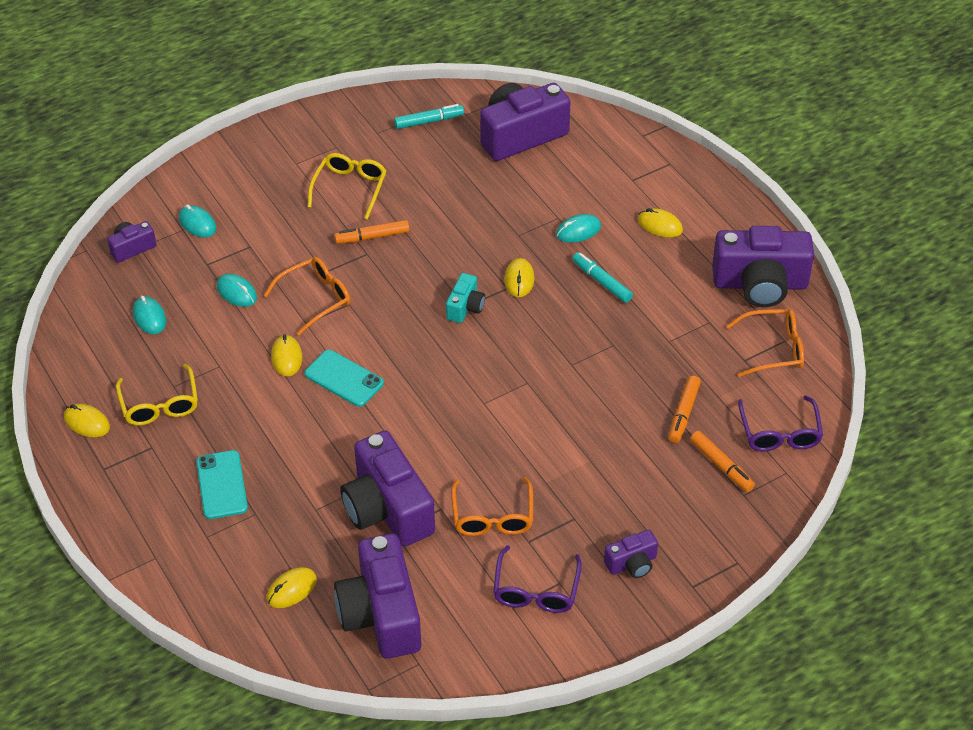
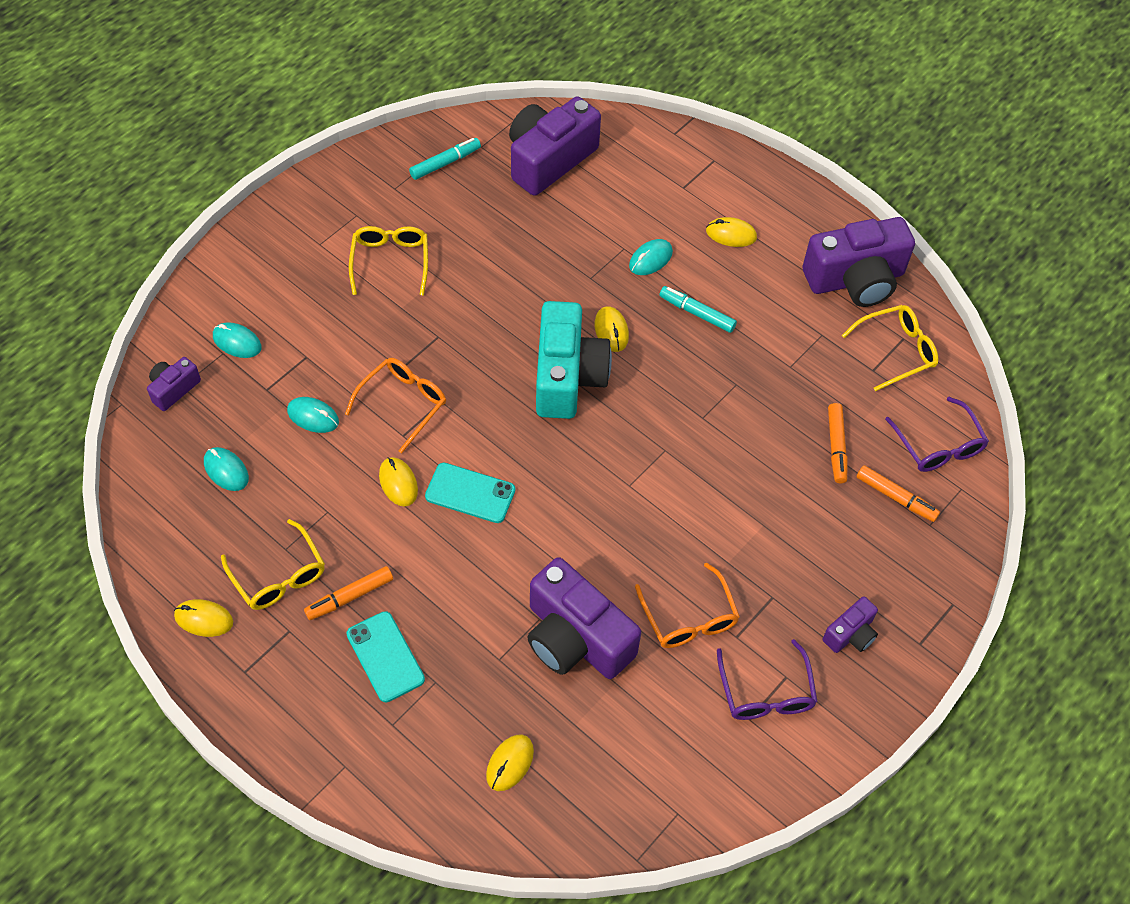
camera: 20 degrees left, 10 degrees up
orange marker [334,220,409,244] -> orange marker moved to [304,566,393,620]
purple camera [334,534,421,659] -> none
turquoise camera [446,273,485,323] -> turquoise camera [536,301,612,419], size x2.07
orange glasses [727,309,804,377] -> yellow glasses [842,305,938,391]

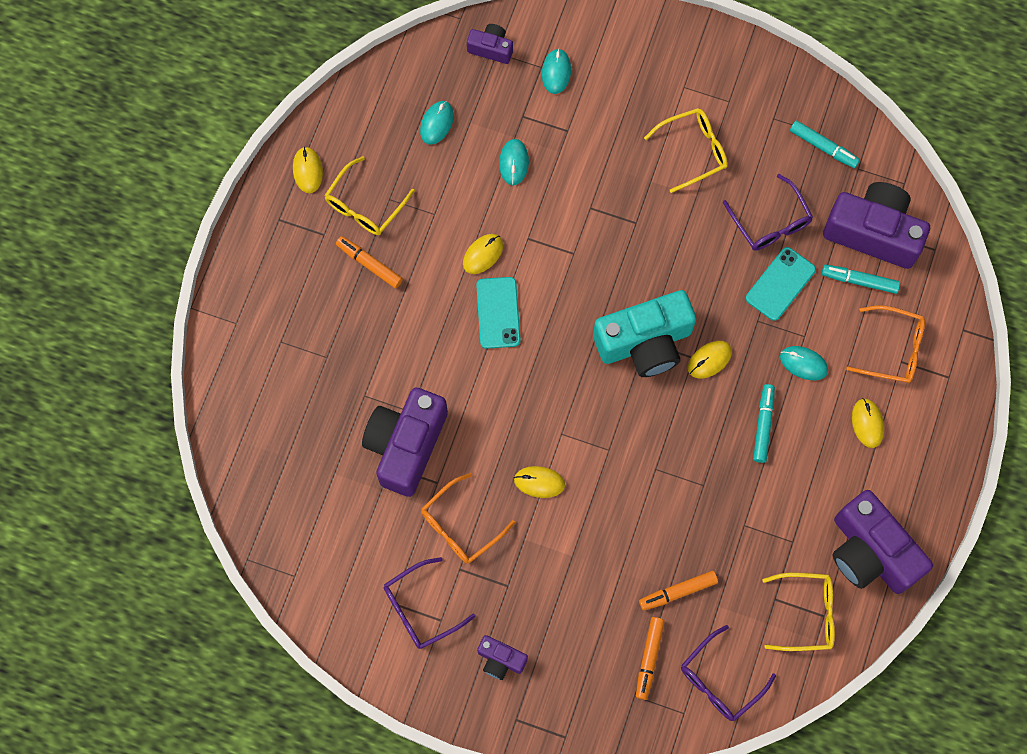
camera: 70 degrees right, 15 degrees up
orange glasses [345,358,446,453] -> orange glasses moved to [846,305,925,383]
turquoise phone [346,611,425,702] -> turquoise phone moved to [746,247,816,321]
yellow mouse [486,735,534,791] -> yellow mouse moved to [514,466,565,498]
yellow glasses [842,305,938,391] -> yellow glasses turned 45 degrees counterclockwise [762,572,835,651]
none -> purple glasses [723,174,813,251]
none -> turquoise marker [822,265,900,294]

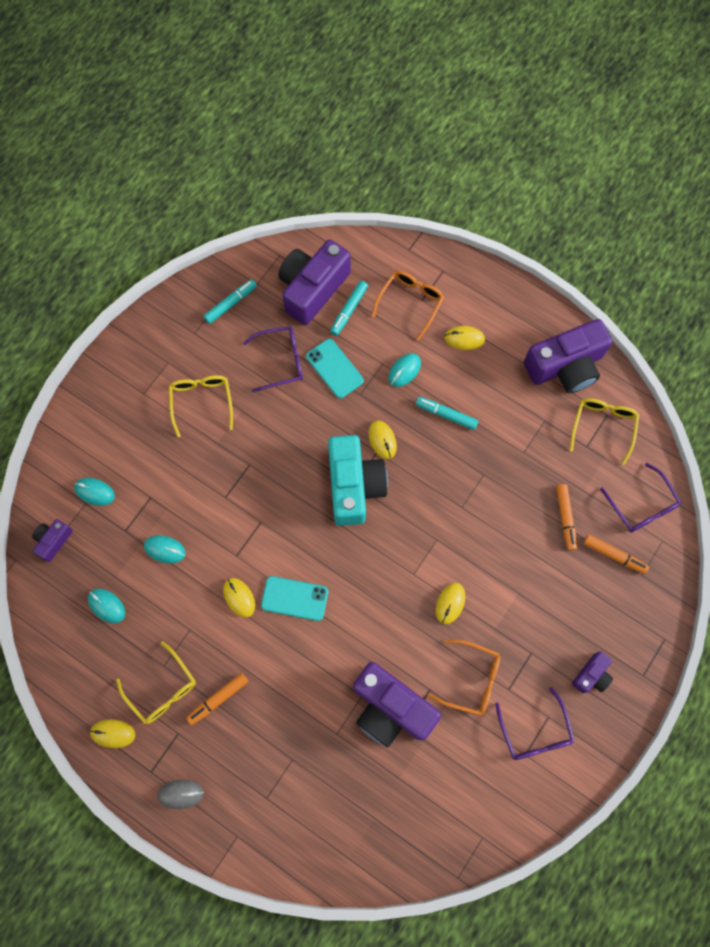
camera: 75 degrees left, 0 degrees up
orange glasses [421,473,515,564] -> orange glasses turned 45 degrees counterclockwise [428,639,500,716]
none -> grey mouse [157,780,204,809]

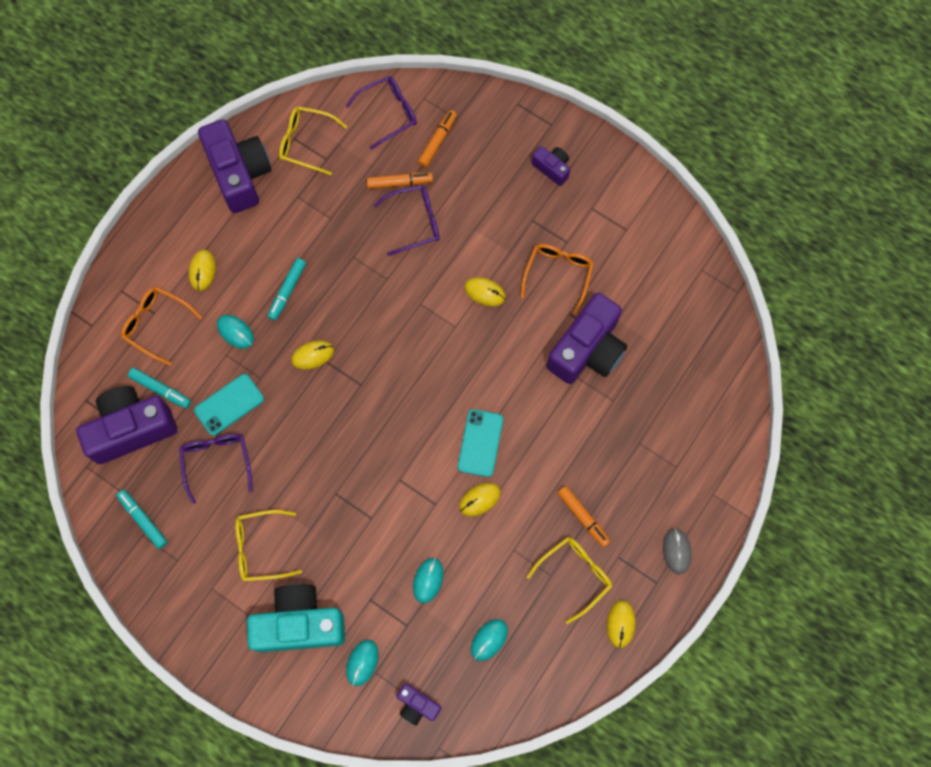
camera: 90 degrees left, 0 degrees up
purple camera [278,239,351,325] -> purple camera turned 120 degrees clockwise [76,386,177,464]
turquoise camera [328,435,388,526] -> turquoise camera moved to [247,584,345,652]
purple glasses [495,687,575,760] -> purple glasses moved to [374,185,440,256]

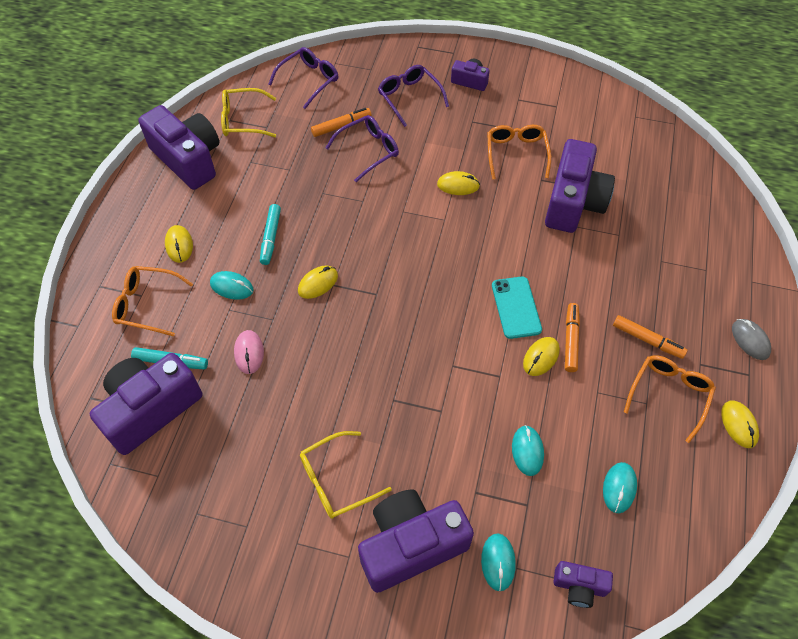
camera: 20 degrees left, 15 degrees down
turquoise marker [116,490,168,549] -> none
purple glasses [179,434,253,504] -> purple glasses moved to [378,65,449,127]
turquoise phone [194,374,264,435] -> pink mouse [234,330,264,374]
turquoise camera [247,584,345,652] -> purple camera [358,489,474,593]
orange marker [418,110,457,168] -> orange marker moved to [565,303,580,372]
yellow glasses [526,537,612,624] -> orange glasses [624,355,716,443]

